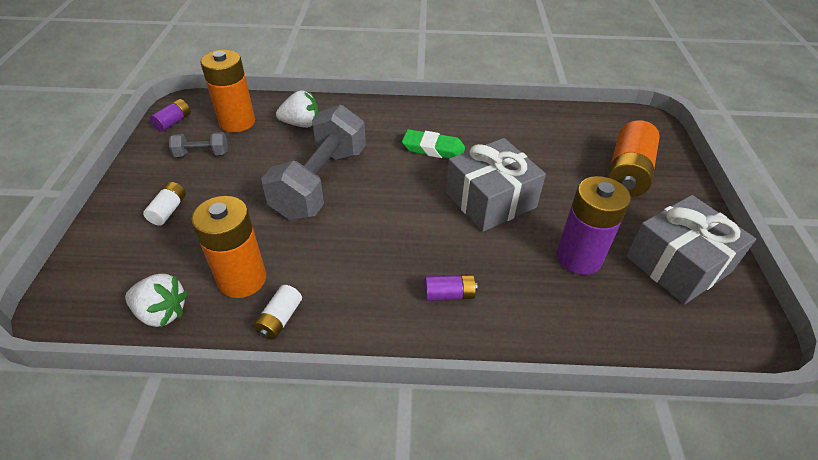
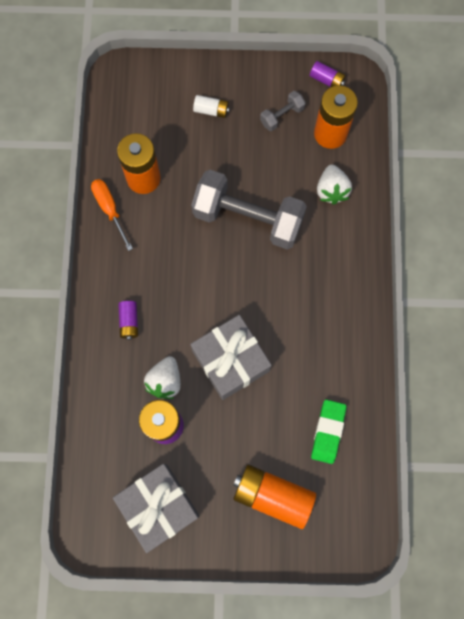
camera: 90 degrees right, 30 degrees up
white strawberry [125,274,188,327] -> white strawberry moved to [144,356,181,399]
grey dumbbell [169,132,228,157] -> grey dumbbell turned 60 degrees clockwise [260,91,306,131]
white battery [253,285,302,340] -> orange screwdriver [91,179,133,251]
green eraser [402,129,465,159] -> green eraser moved to [311,400,347,464]

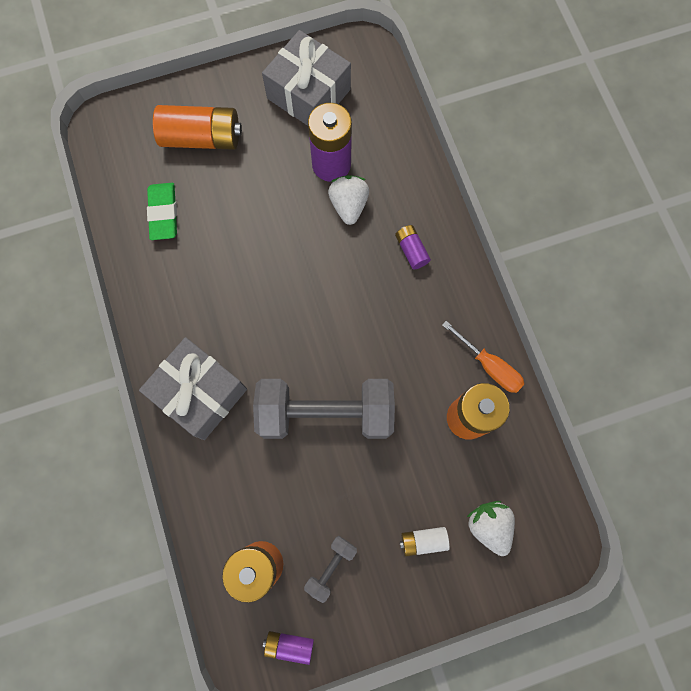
camera: 160 degrees right, 0 degrees up
grey gift [190,315,272,400] -> grey gift moved to [139,337,247,440]
white strawberry [317,164,352,205] -> white strawberry moved to [467,501,515,556]

